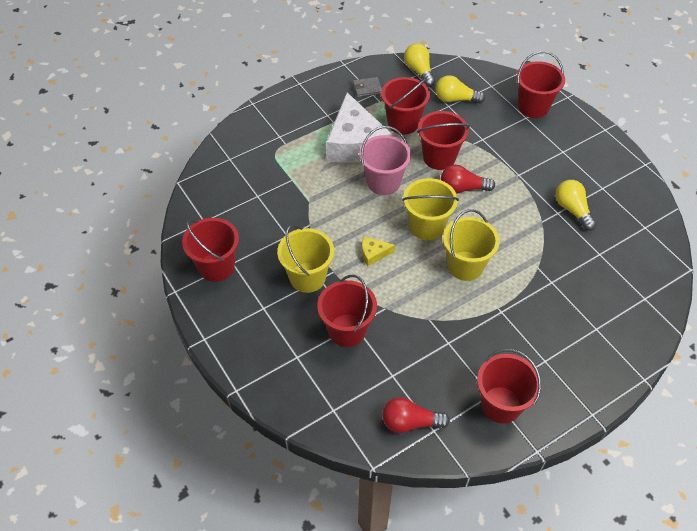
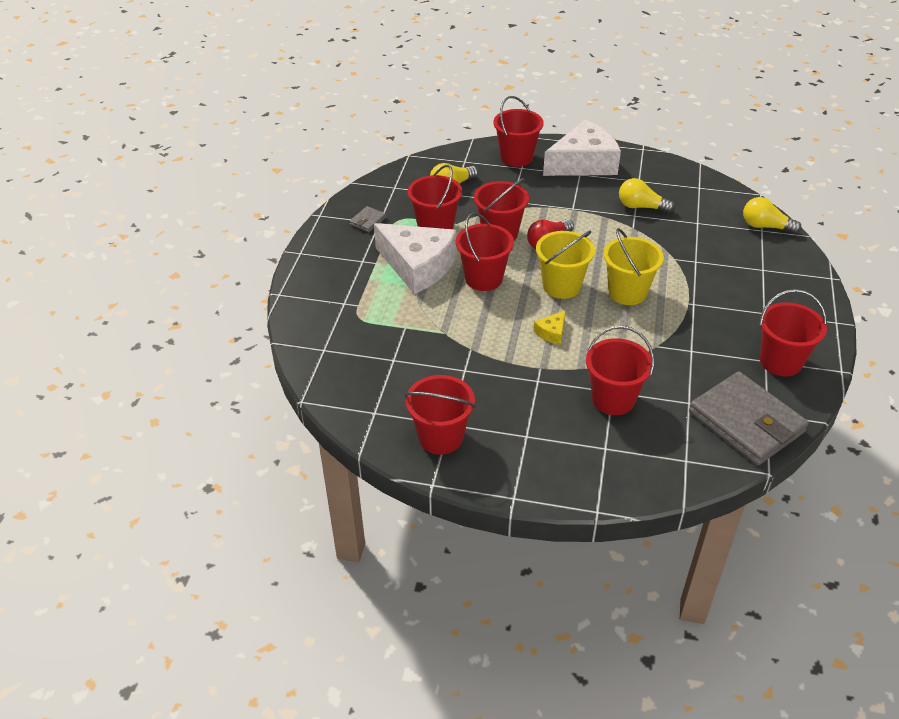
camera: 45 degrees left, 10 degrees down
yellow bucket [277,224,334,293] -> none
pink bucket [359,126,411,195] -> red bucket [456,213,514,291]
red light bulb [382,397,450,433] -> grey wallet [689,371,809,465]
yellow light bulb [404,43,435,87] -> yellow light bulb moved to [743,197,802,234]
none -> white cheese [543,120,621,176]

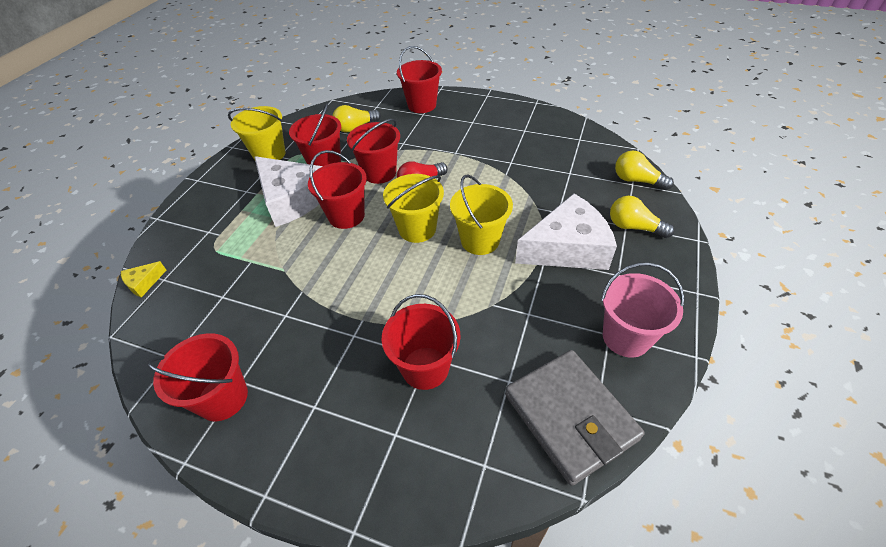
camera: 10 degrees right, 5 degrees up
grey wallet [349,206,386,232] -> yellow bucket [228,106,285,160]
yellow cheese [533,310,566,345] -> yellow cheese moved to [121,261,166,297]
white cheese [543,120,621,176] -> white cheese moved to [515,194,617,270]
yellow light bulb [619,178,675,213] -> yellow light bulb moved to [610,196,675,238]
red bucket [759,289,827,377] -> pink bucket [601,262,685,358]

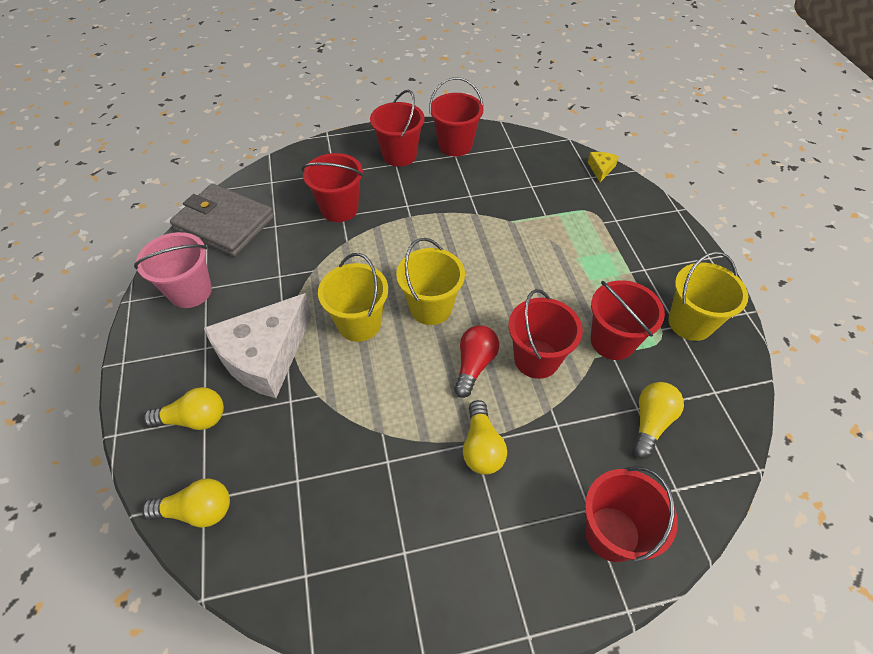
camera: 145 degrees right, 5 degrees up
white cheese [254,156,323,227] -> none
red bucket [308,150,367,229] -> red bucket moved to [370,90,425,167]
none -> yellow light bulb [463,400,507,475]

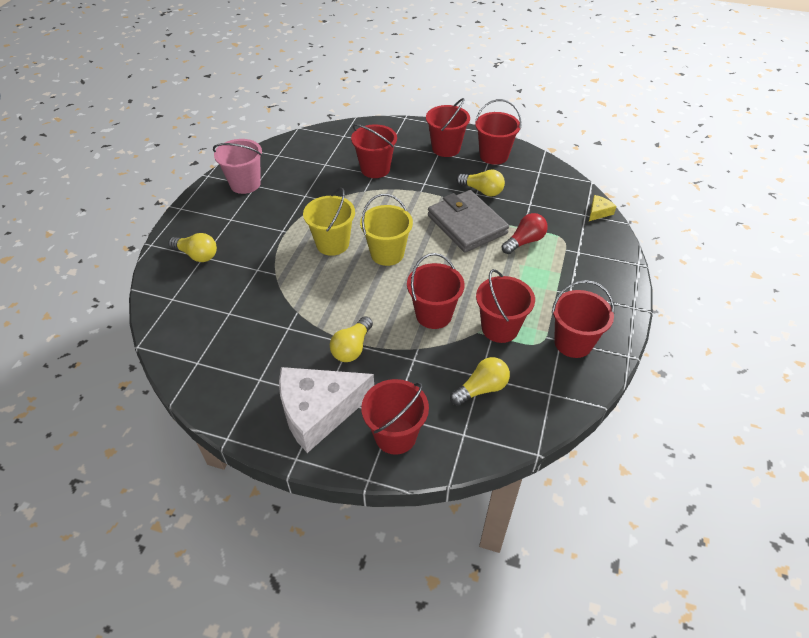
camera: 30 degrees right, 5 degrees down
yellow light bulb [142,479,230,528] -> yellow light bulb moved to [456,169,505,196]
grey wallet [170,184,274,257] -> grey wallet moved to [428,190,509,253]
white cheese [204,293,312,398] -> white cheese moved to [279,367,374,453]
red light bulb [454,325,499,398] -> red light bulb moved to [502,213,548,254]
yellow bucket [668,252,748,341] -> red bucket [552,280,614,358]

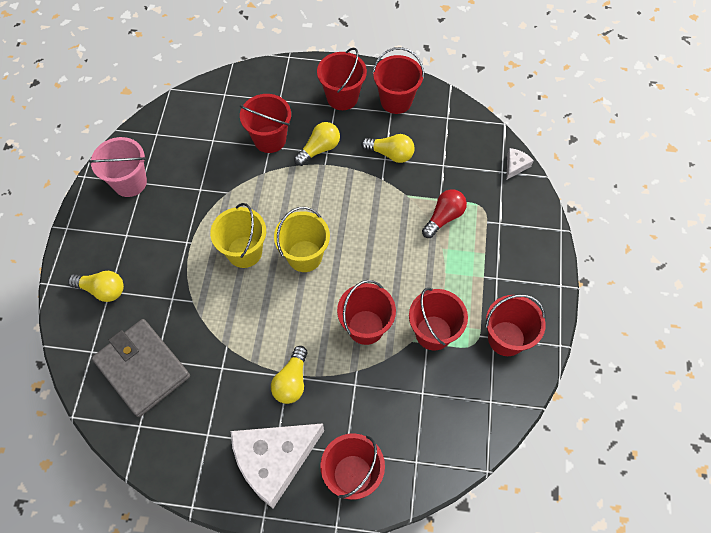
camera: 10 degrees left, 15 degrees up
grey wallet [428,190,509,253] -> grey wallet moved to [92,319,190,417]
yellow light bulb [450,357,510,406] -> yellow light bulb moved to [294,122,340,166]
yellow cheese [589,195,617,221] -> white cheese [507,148,534,179]

